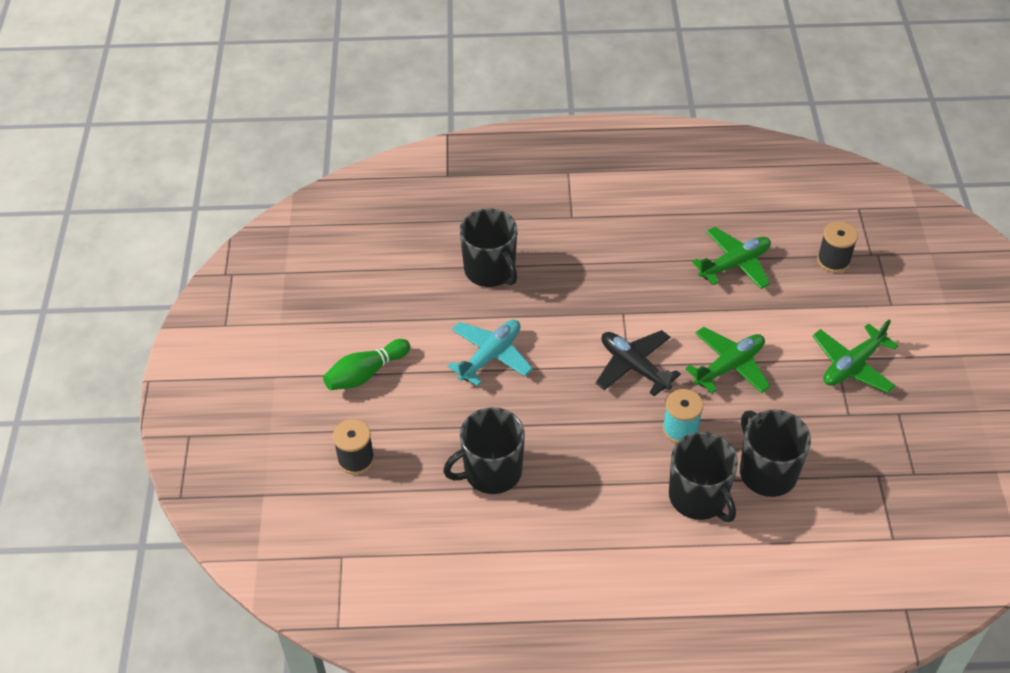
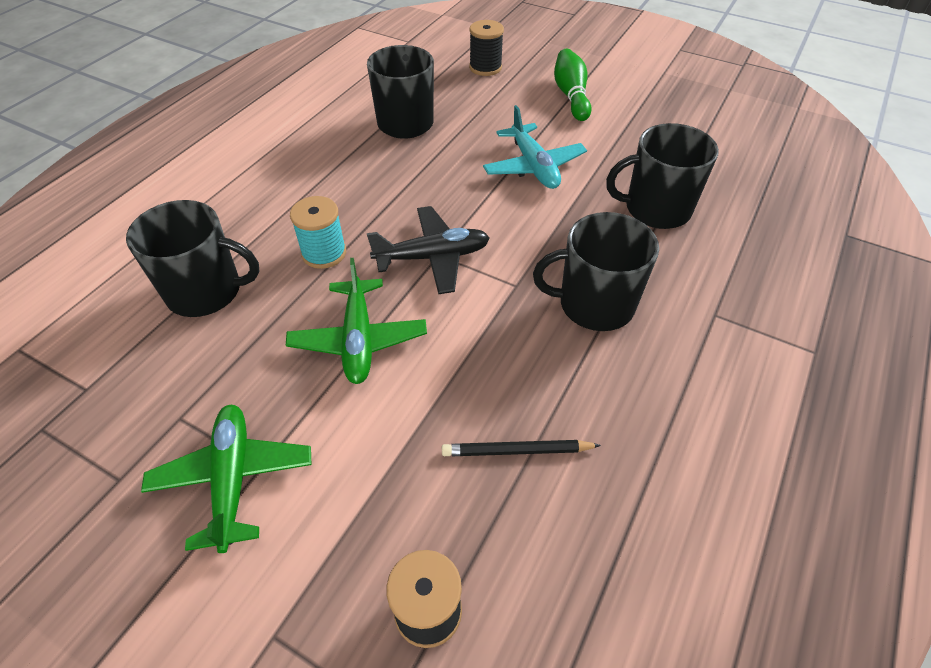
camera: 120 degrees right, 0 degrees up
black mug [669,432,738,522] -> black mug moved to [533,212,659,331]
green plane [692,227,771,289] -> black pencil [442,440,601,456]

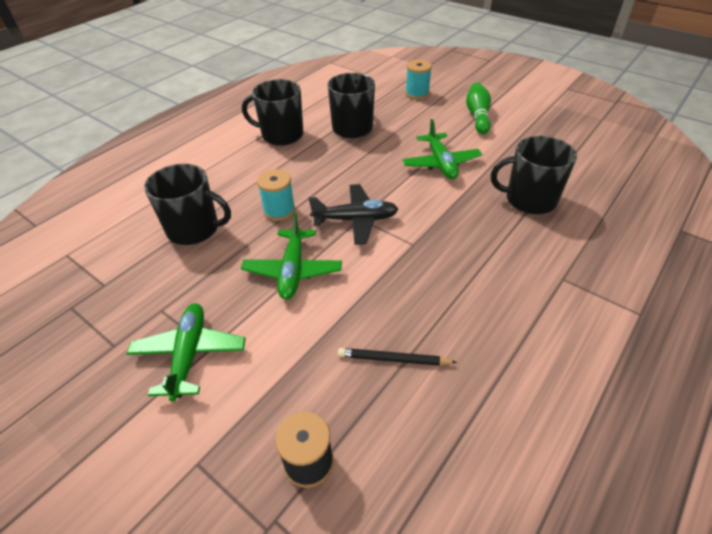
camera: 10 degrees right, 5 degrees down
black spool [469,20,504,76] -> turquoise spool [405,60,432,99]
turquoise plane [483,105,587,189] -> green plane [403,119,482,179]
black mug [533,212,659,331] -> black mug moved to [242,79,303,146]

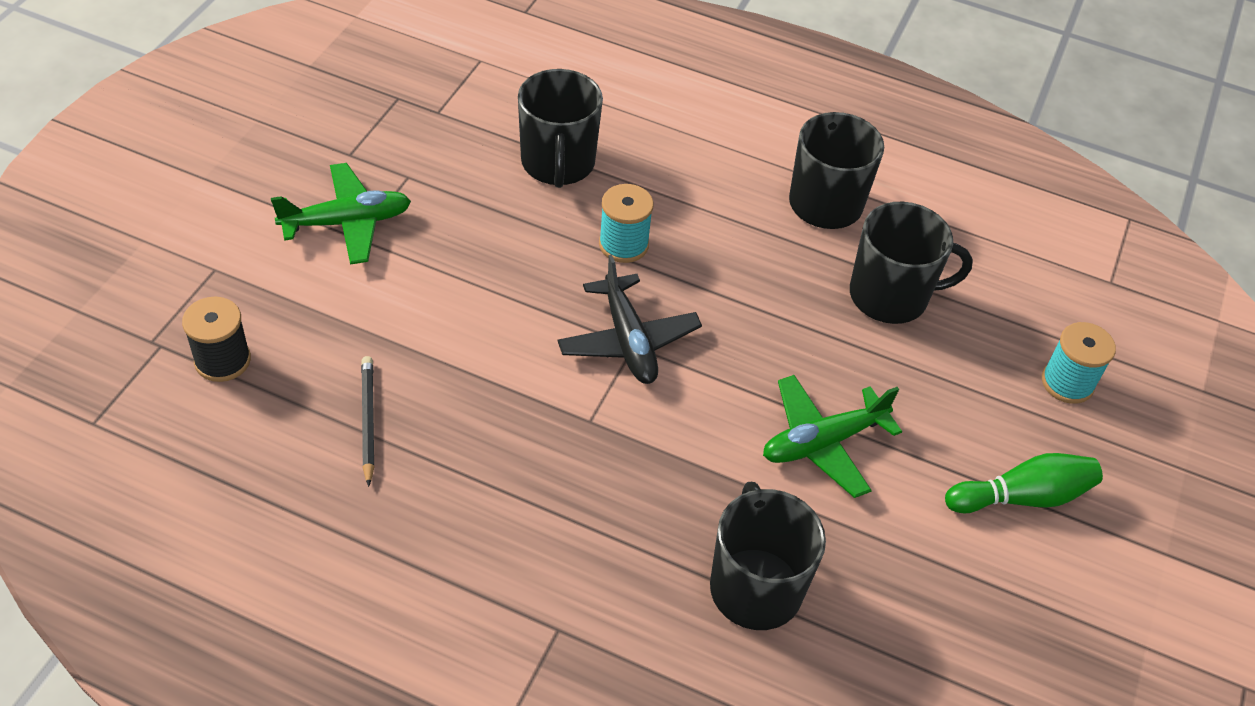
camera: 70 degrees right, 5 degrees up
green plane [241,213,342,300] -> none

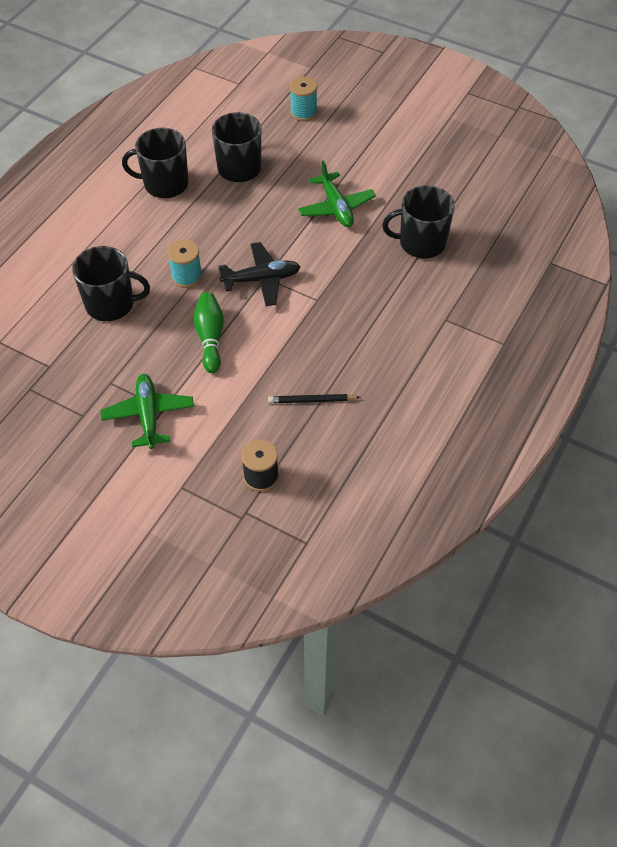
camera: 80 degrees left, 5 degrees up
green bowling pin [945,453,1103,513] -> green bowling pin moved to [194,292,224,373]

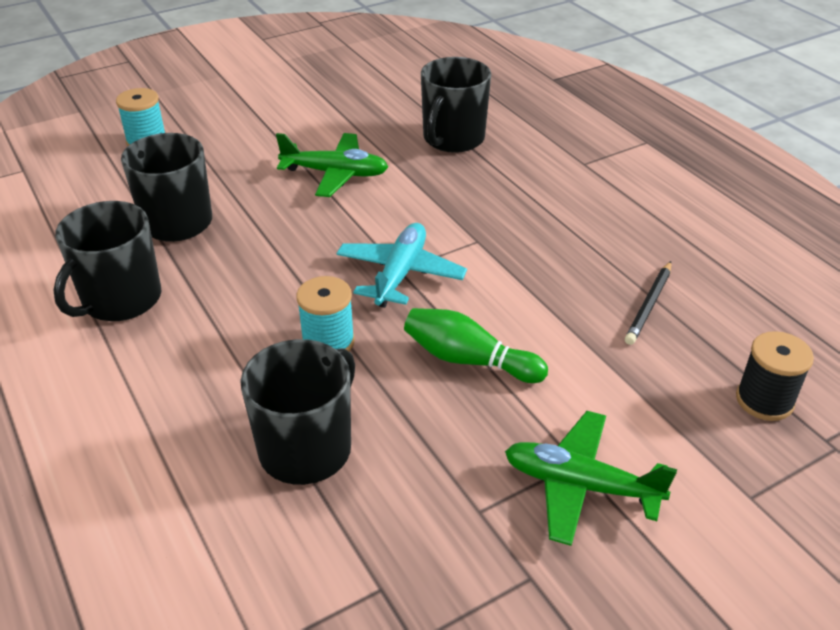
camera: 60 degrees left, 15 degrees down
black plane [218,242,301,306] -> turquoise plane [336,223,467,308]

